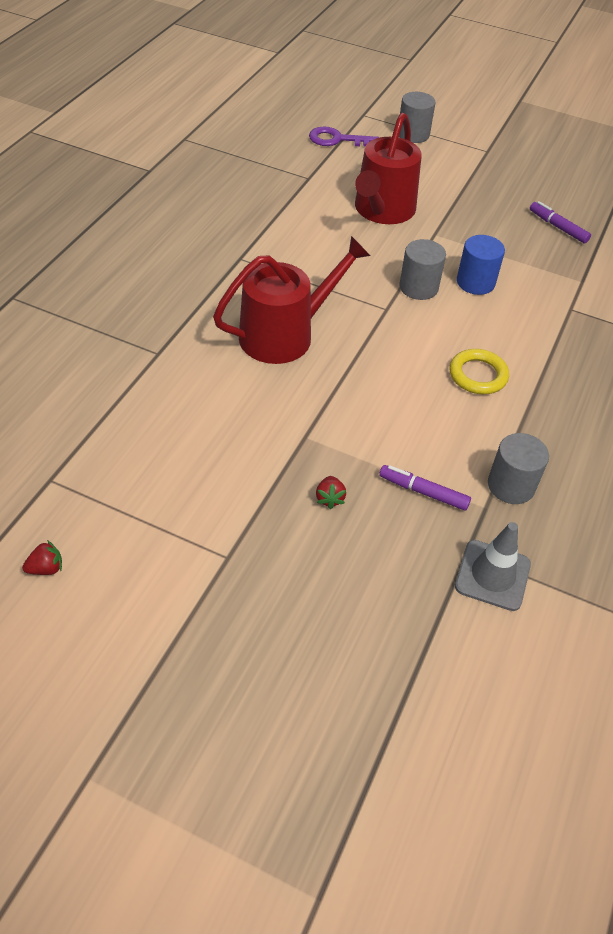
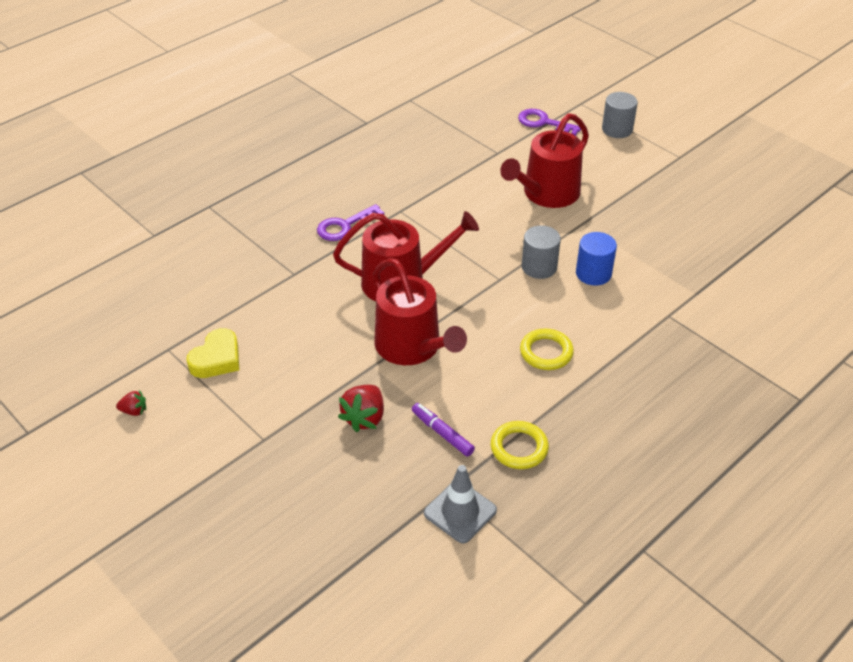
camera: 25 degrees right, 5 degrees down
red strawberry [316,476,346,509] -> red strawberry [338,385,384,433], size x1.80
grey cylinder [488,433,549,504] -> yellow ring [491,421,549,469]
purple marker [530,201,591,244] -> none
none -> yellow heart [186,328,239,378]
none -> purple key [317,204,384,241]
none -> red watering can [373,258,467,365]

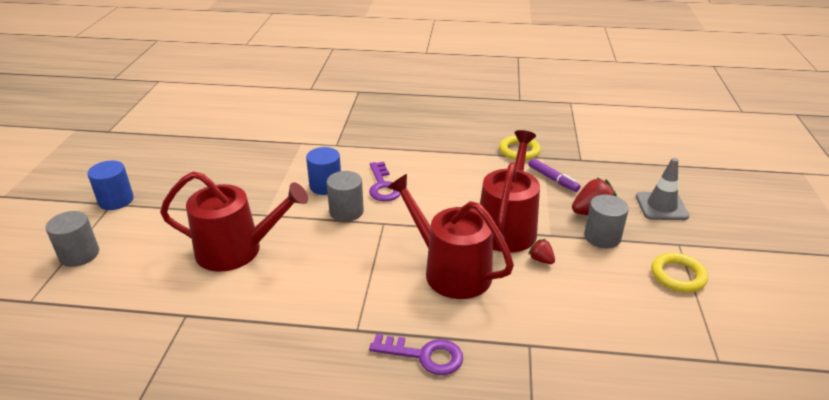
camera: 130 degrees left, 10 degrees down
red strawberry [116,390,146,416] -> red strawberry moved to [528,239,555,264]
yellow heart [186,328,239,378] -> none
purple marker [412,403,475,457] -> purple marker turned 45 degrees counterclockwise [528,158,580,192]
grey traffic cone [424,465,497,543] -> grey traffic cone moved to [636,158,689,220]
purple key [518,109,581,136] -> purple key moved to [369,162,400,201]
yellow ring [520,329,574,370] -> yellow ring moved to [651,253,708,292]
none -> blue cylinder [87,161,134,210]
none -> grey cylinder [584,194,629,248]

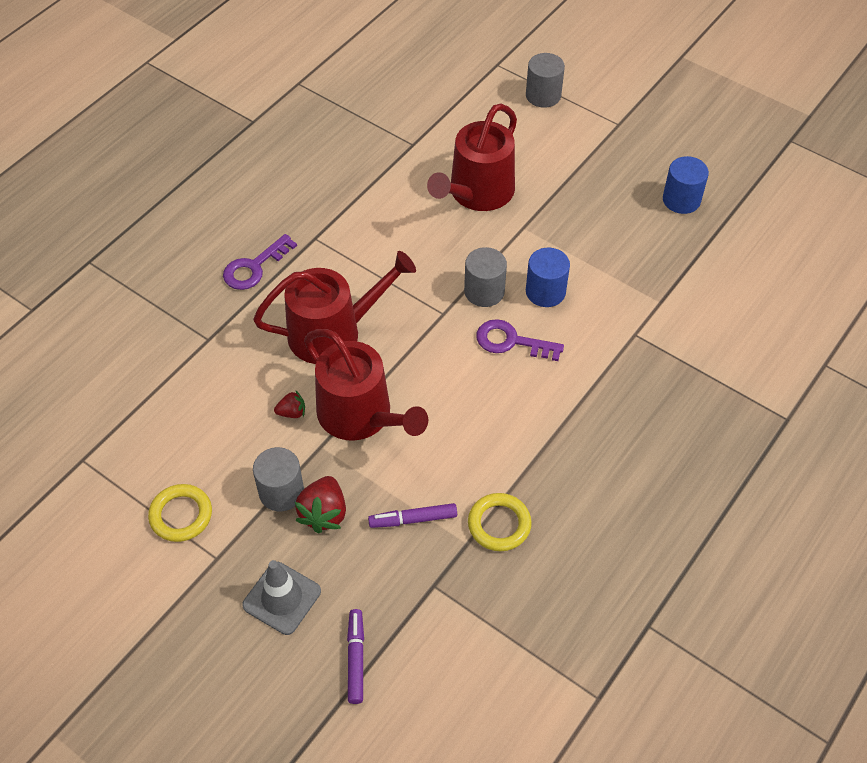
camera: 120 degrees right, 20 degrees up
blue cylinder [87,161,134,210] -> blue cylinder moved to [663,156,709,214]
none -> purple marker [347,609,364,704]

